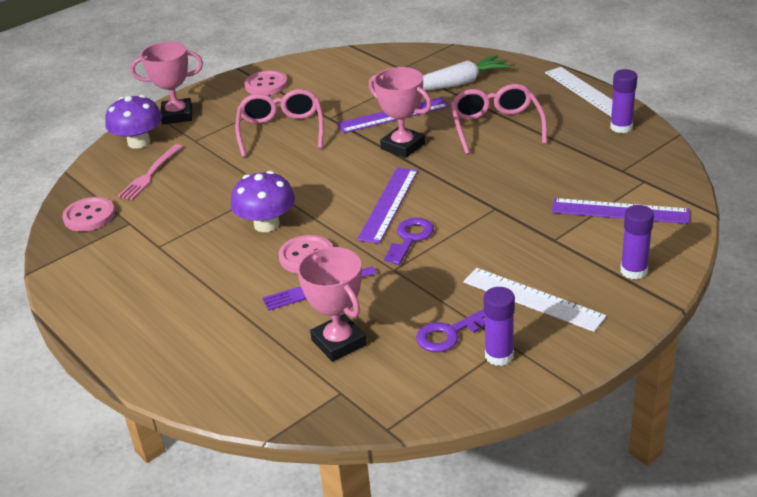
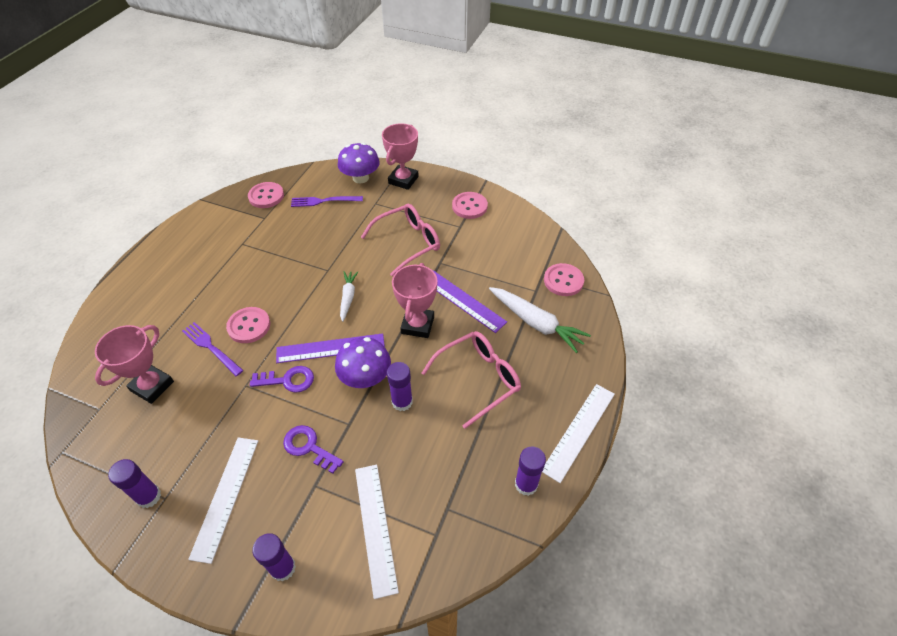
camera: 60 degrees right, 15 degrees up
pink fork [118,144,183,200] -> purple fork [291,196,363,207]
pink trophy [130,41,203,125] -> pink trophy turned 60 degrees clockwise [382,123,419,190]
purple mushroom [231,171,295,232] -> purple mushroom moved to [335,337,391,388]
purple key [416,309,485,352] -> purple key moved to [283,425,344,474]
purple ruler [551,198,690,224] -> white ruler [355,465,399,599]
none -> white carrot [340,271,358,322]
none -> purple glue stick [387,362,413,411]
none -> pink button [544,263,584,296]

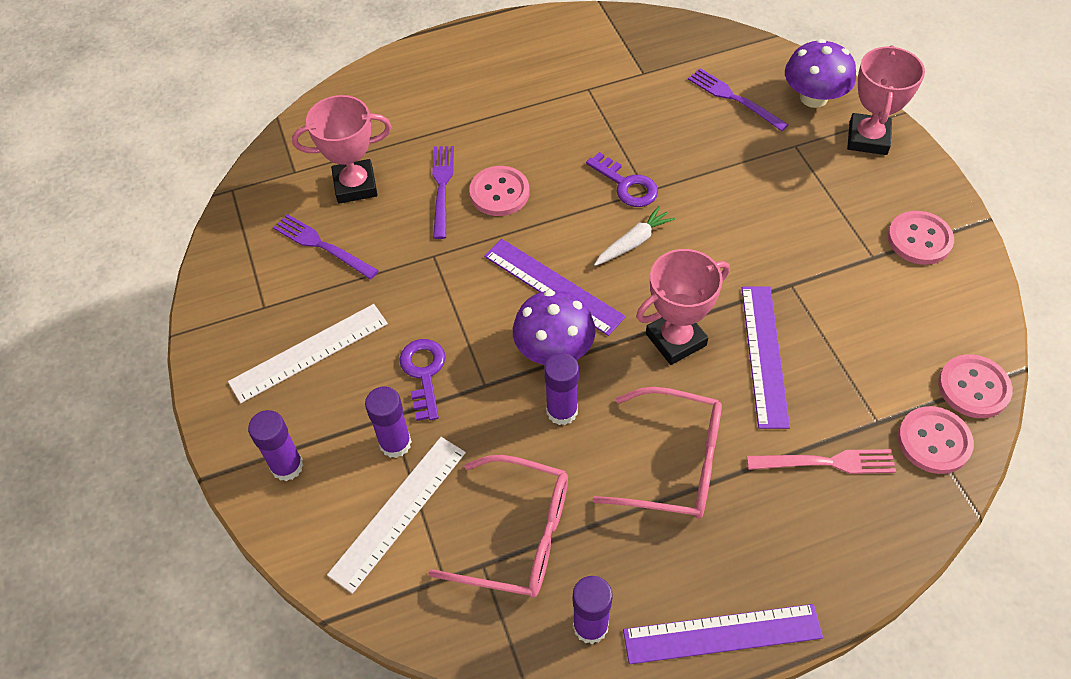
camera: 50 degrees right, 5 degrees up
purple glue stick [108,459,161,508] -> purple glue stick moved to [365,387,412,458]
pink button [248,182,284,208] -> pink button moved to [938,354,1013,418]
purple key [250,366,314,393] -> purple key moved to [586,152,658,207]
pink glasses [361,204,440,276] -> pink glasses moved to [428,455,568,598]
pink trophy [382,123,419,190] -> pink trophy turned 60 degrees counterclockwise [847,45,925,155]
white carrot [489,287,591,353] -> pink fork [747,449,896,474]
white ruler [542,384,615,483] -> purple ruler [623,604,823,664]
none -> purple fork [273,214,379,279]

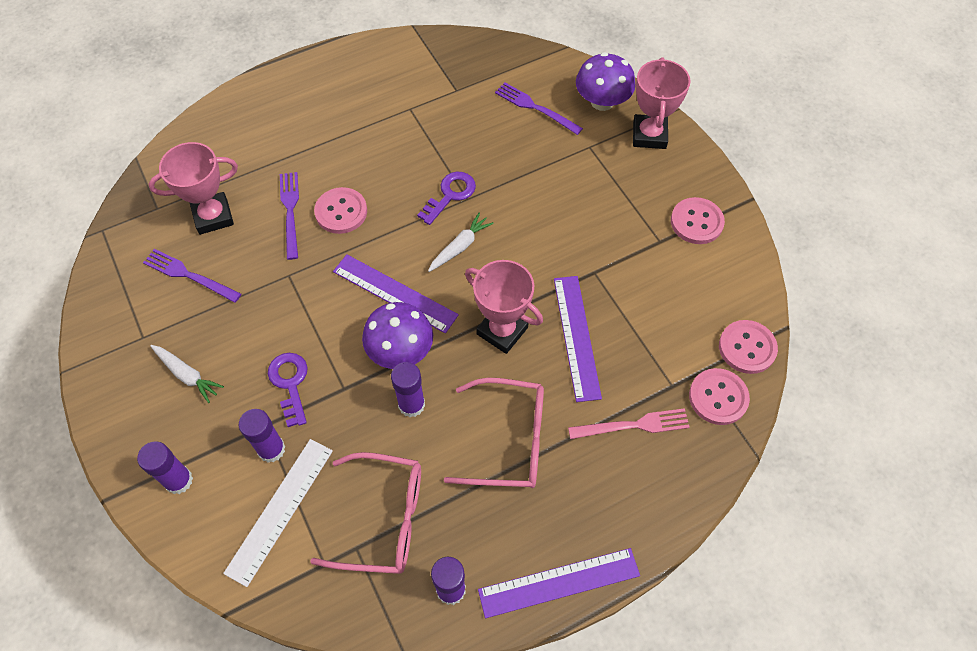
camera: 10 degrees left, 5 degrees up
white ruler [228,304,388,403] -> white carrot [150,345,224,403]
purple key [586,152,658,207] -> purple key turned 90 degrees counterclockwise [417,172,476,225]
pink trophy [636,249,730,365] -> pink trophy turned 75 degrees clockwise [465,260,543,354]

